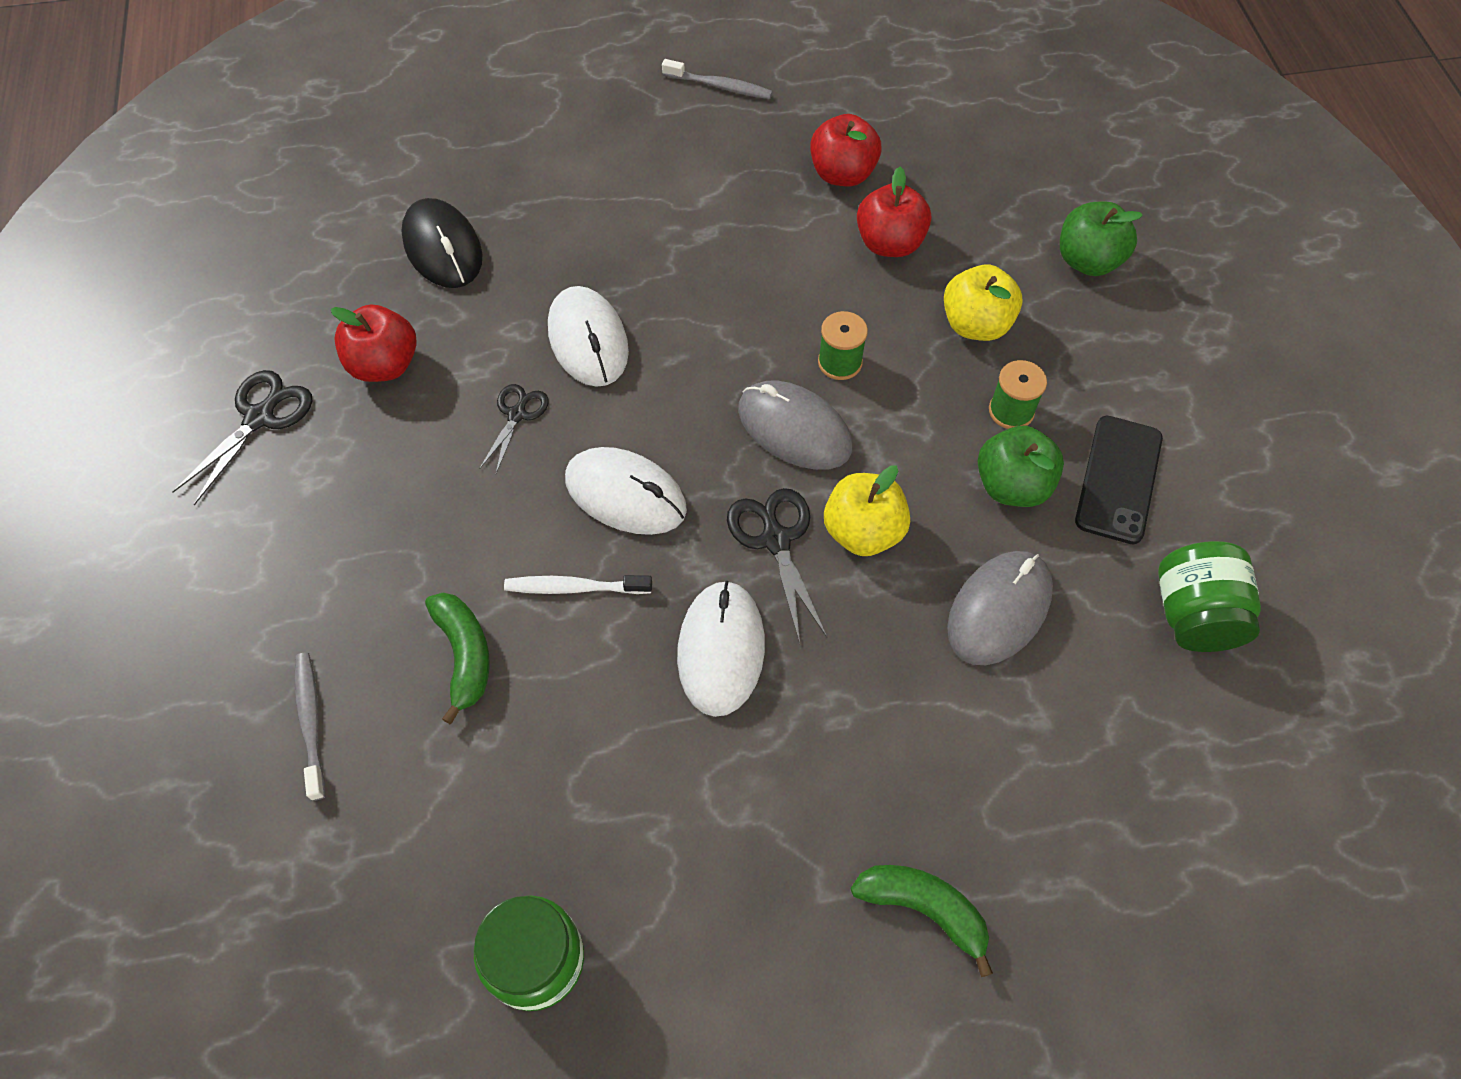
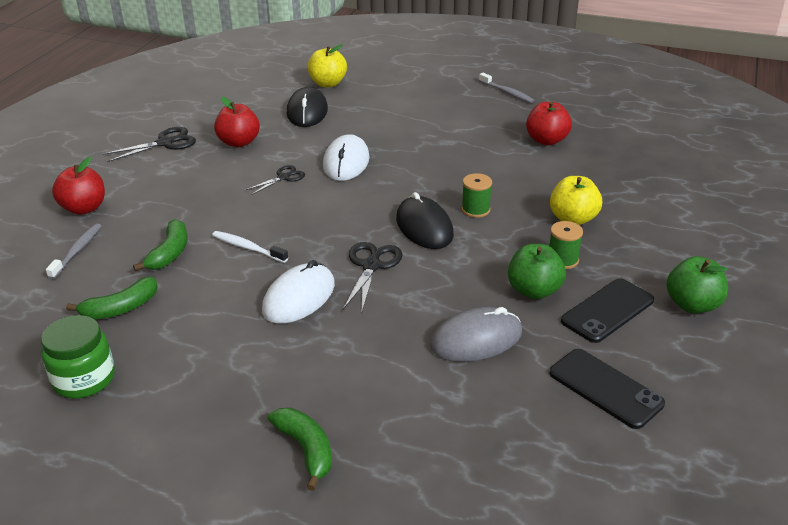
camera: 30 degrees right, 25 degrees down
white mouse [565,447,687,535] -> none
grey mouse [738,381,852,470] -> black mouse [396,192,454,249]
yellow apple [824,465,910,556] -> yellow apple moved to [307,44,347,87]
red apple [857,167,931,257] -> red apple moved to [52,157,105,215]
green apple [1060,202,1143,276] -> green apple moved to [666,256,728,314]
green jar [1158,541,1261,652] -> black phone [550,349,665,429]
none -> green banana [66,277,158,319]

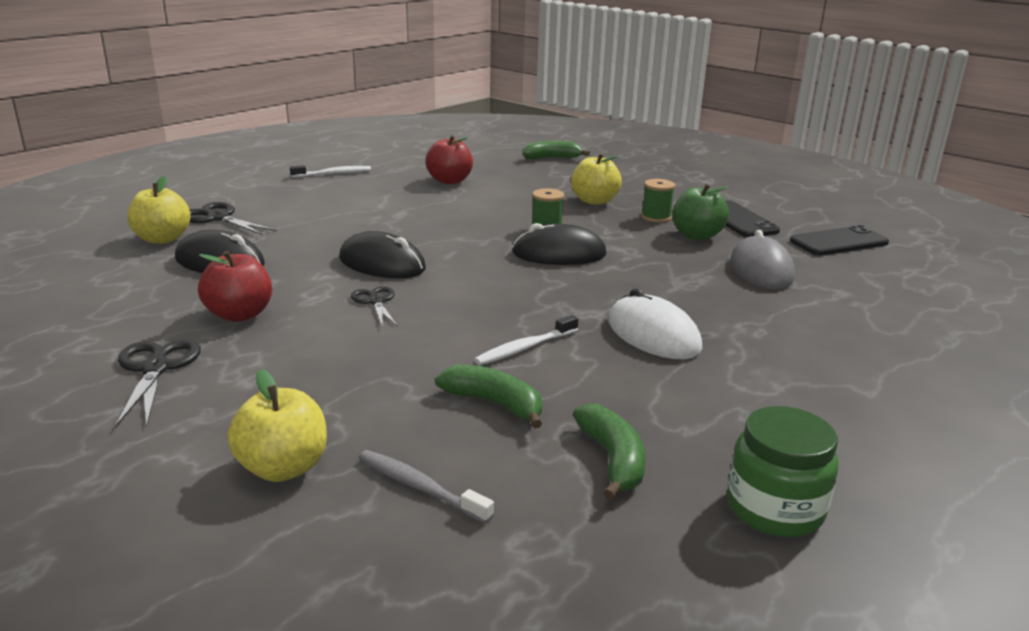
camera: 70 degrees left, 10 degrees down
red apple [52,157,105,215] -> yellow apple [227,369,327,482]
green banana [268,408,332,491] -> green banana moved to [522,141,590,159]
white mouse [323,134,370,181] -> black mouse [339,231,426,278]
black scissors [343,242,403,311] -> black scissors moved to [189,202,277,235]
grey toothbrush [479,73,534,103] -> white toothbrush [290,165,371,178]
green apple [666,256,728,314] -> none

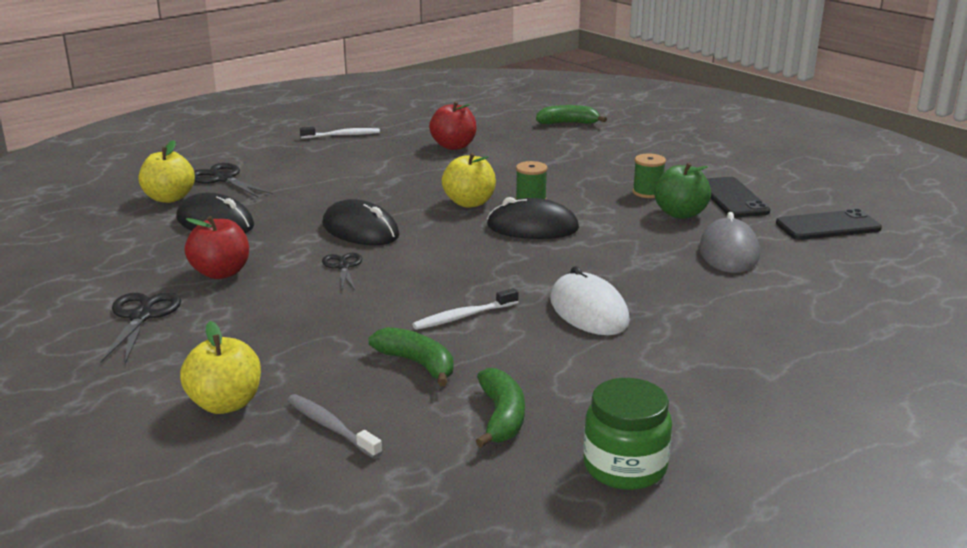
camera: 10 degrees right, 0 degrees up
yellow apple [571,153,622,205] -> yellow apple moved to [442,153,496,208]

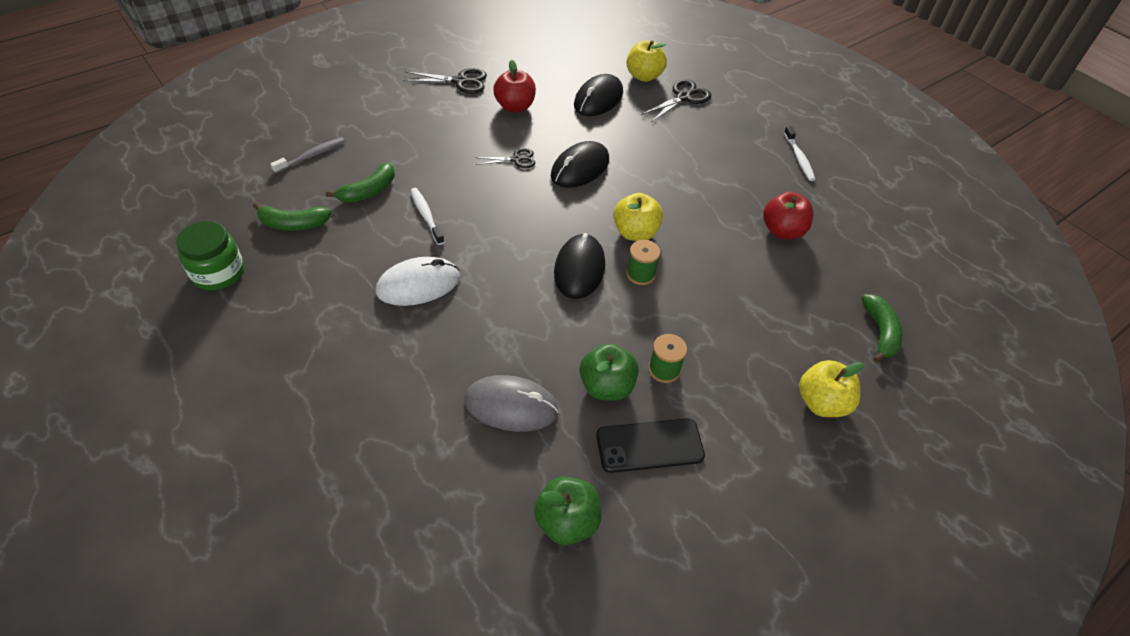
camera: 90 degrees right, 25 degrees up
yellow apple [180,321,261,414] -> yellow apple moved to [799,360,863,417]
black phone [776,209,882,240] -> green apple [534,477,601,545]

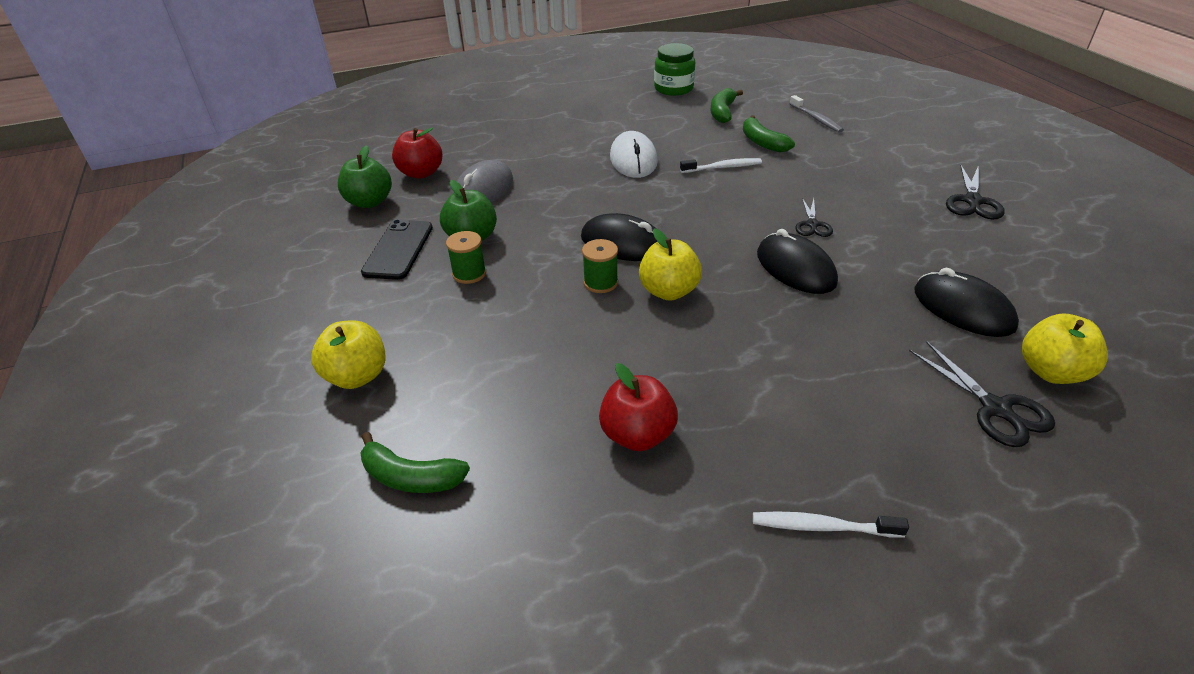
camera: 110 degrees right, 10 degrees down
red apple [493,60,536,112] -> red apple moved to [392,128,442,179]

